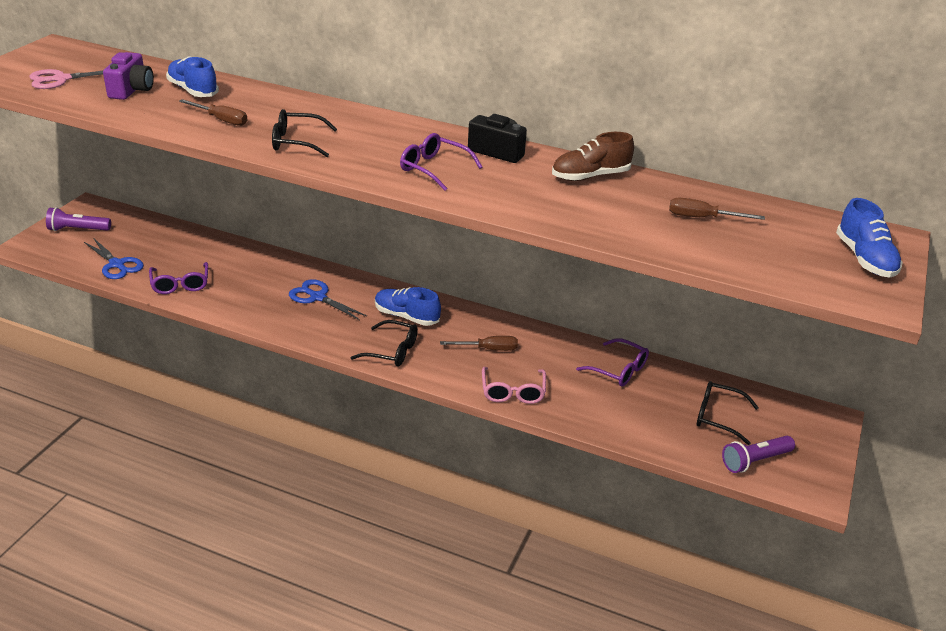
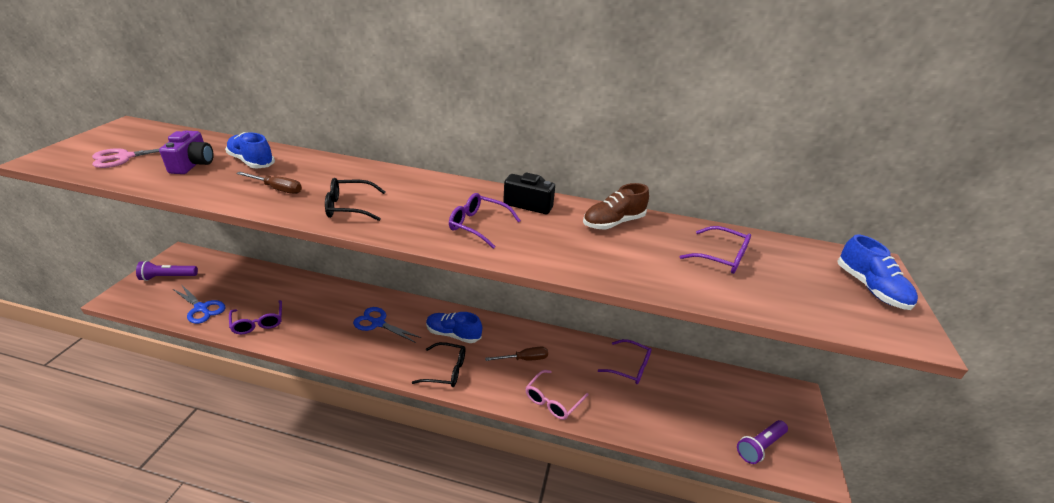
camera: 10 degrees left, 0 degrees up
pink glasses [482,367,546,404] -> pink glasses turned 45 degrees clockwise [525,370,589,420]
brown screwdriver [669,198,765,220] -> purple glasses [680,226,751,274]
black glasses [696,381,759,445] -> none

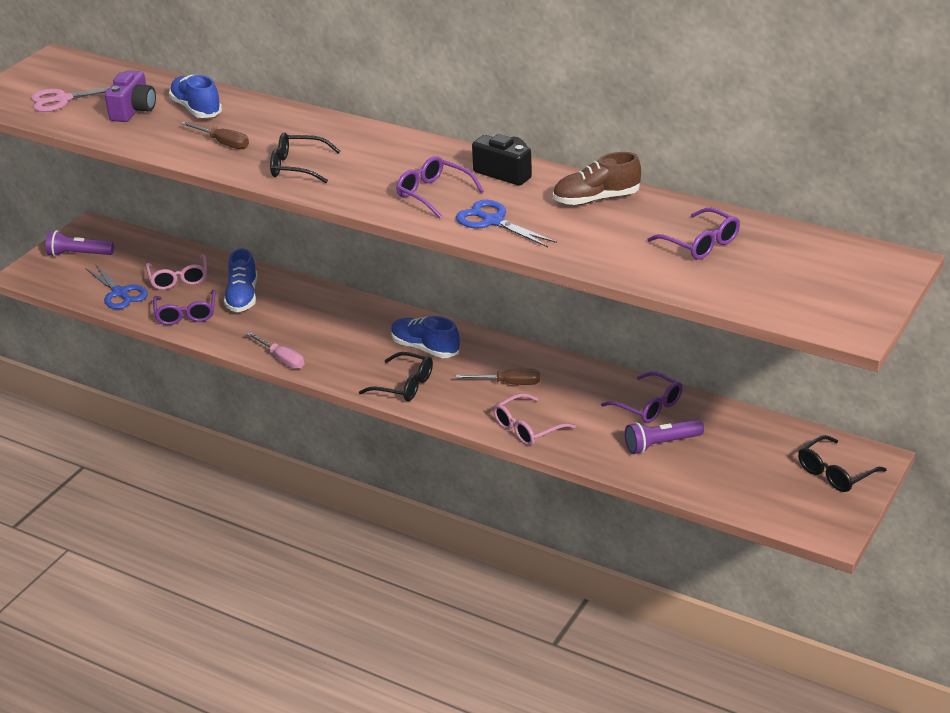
camera: 20 degrees right, 0 degrees up
blue scissors [353,307,421,343] -> blue scissors moved to [456,200,557,247]
purple flashlight [737,420,788,464] -> purple flashlight moved to [625,419,704,454]
blue shoe [837,234,918,310] -> blue shoe moved to [224,249,257,312]
none -> pink glasses [146,254,207,290]
none -> pink screwdriver [246,332,304,369]
none -> black glasses [798,435,886,492]

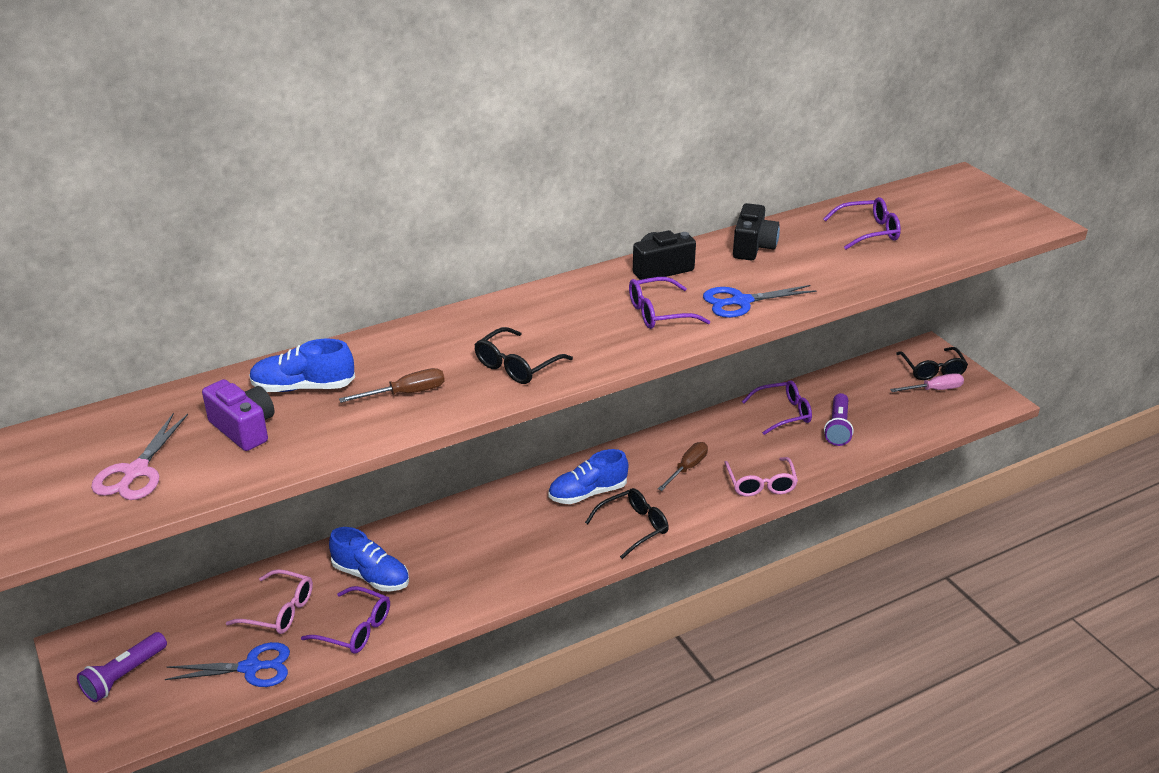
camera: 60 degrees left, 0 degrees up
pink screwdriver [246,332,304,369] -> pink screwdriver moved to [890,373,964,392]
brown shoe [553,152,641,205] -> black camera [733,203,780,260]

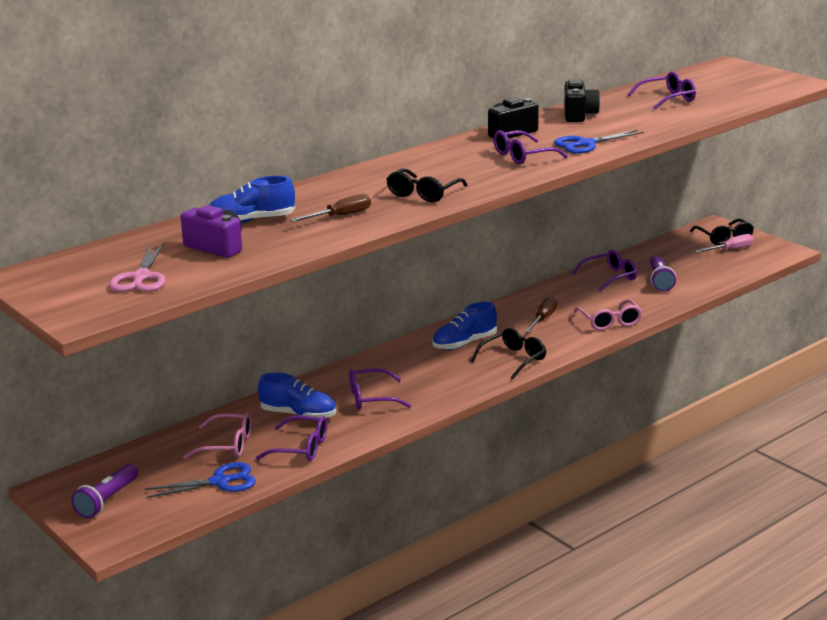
camera: 10 degrees left, 10 degrees down
none -> purple glasses [349,368,411,410]

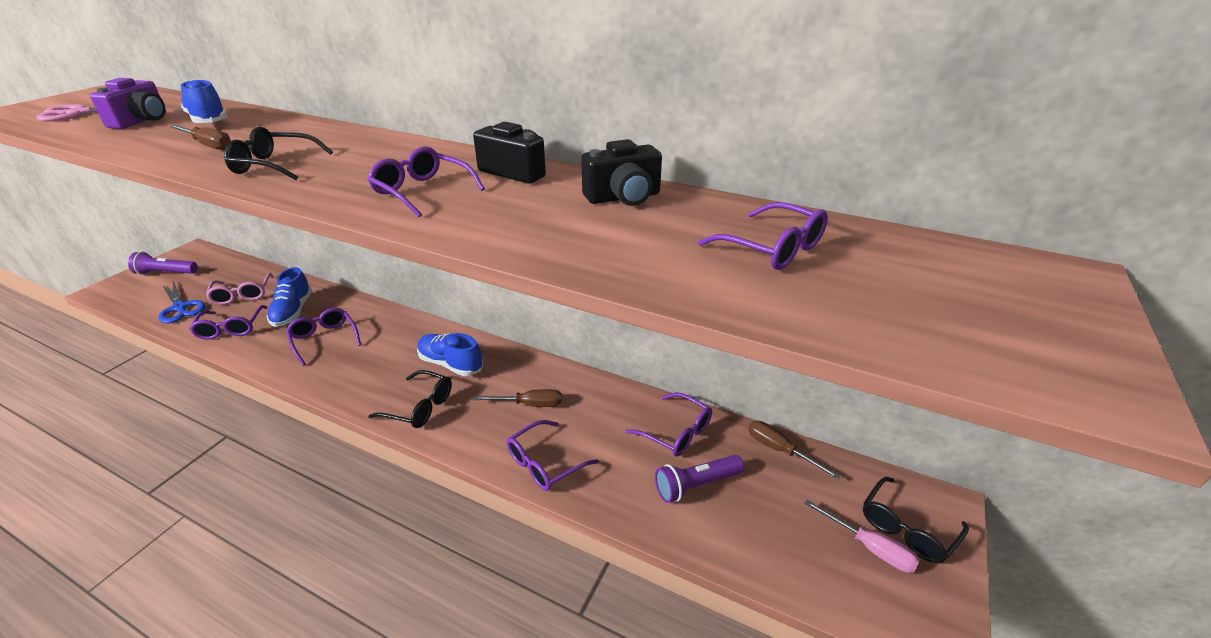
camera: 65 degrees right, 10 degrees up
blue scissors [554,130,644,154] -> none
pink glasses [573,299,643,330] -> purple glasses [507,420,599,491]
none -> brown screwdriver [748,421,841,480]

